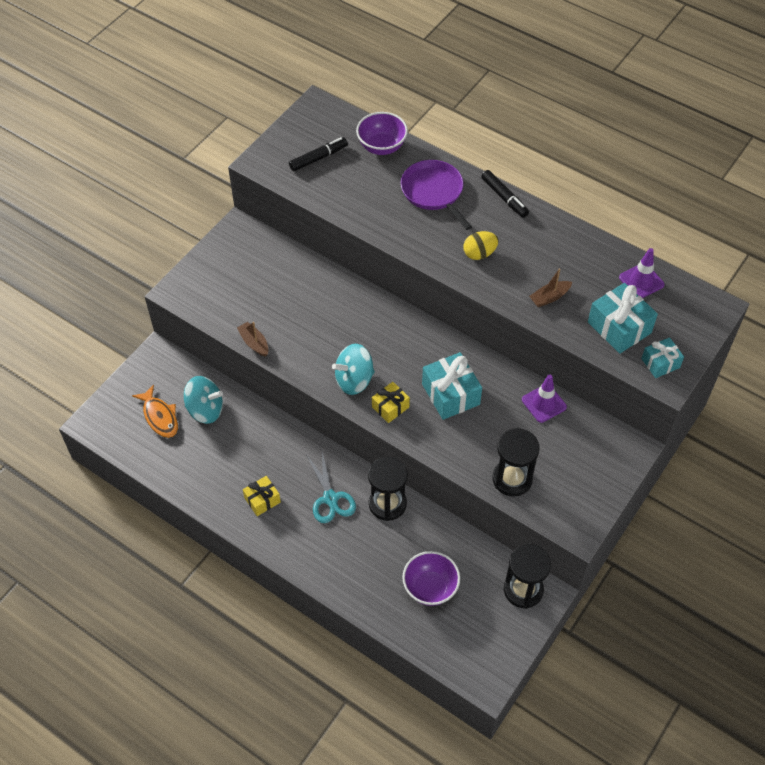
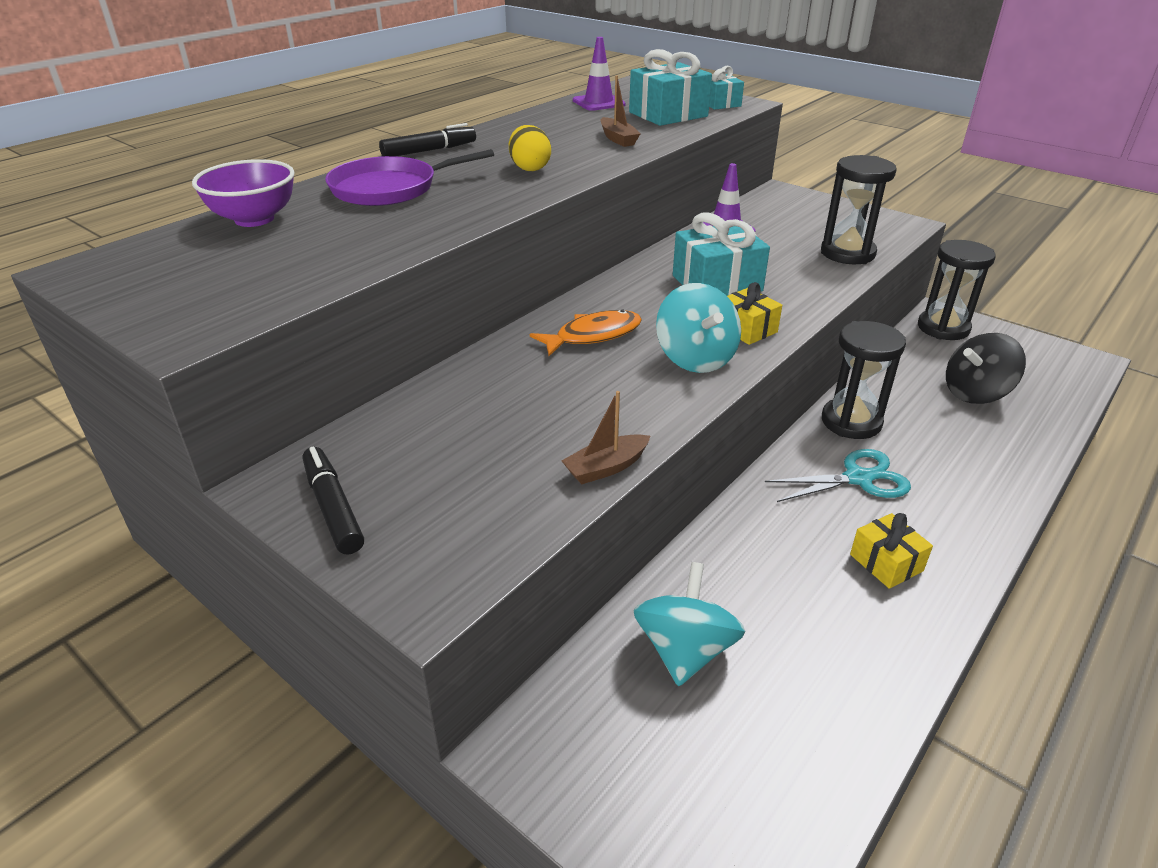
camera: 85 degrees left, 20 degrees down
orange fish [132,385,178,438] -> orange fish moved to [530,309,642,356]
black marker [289,137,348,172] -> black marker moved to [303,446,364,555]
purple bowl [402,551,460,606] -> black spinning top [946,333,1026,404]

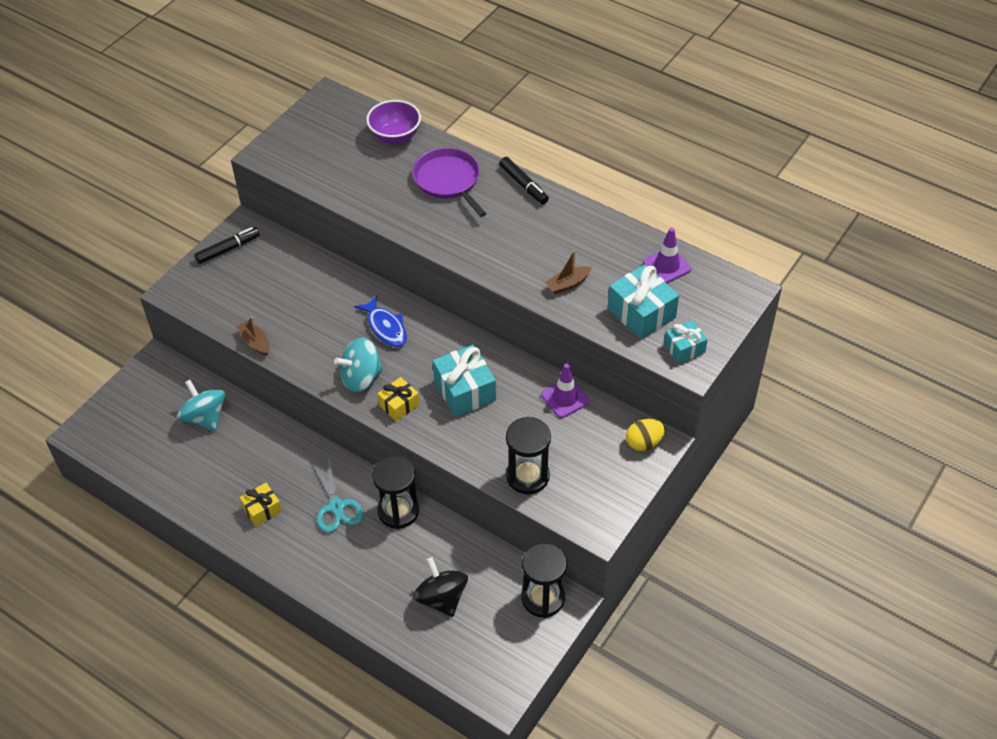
camera: 85 degrees right, 15 degrees up
yellow egg [509,125,551,171] -> yellow egg moved to [626,419,665,451]
orange fish [530,309,642,356] -> blue fish [354,295,407,347]
turquoise spinning top [633,562,746,686] -> turquoise spinning top turned 135 degrees counterclockwise [177,380,225,431]

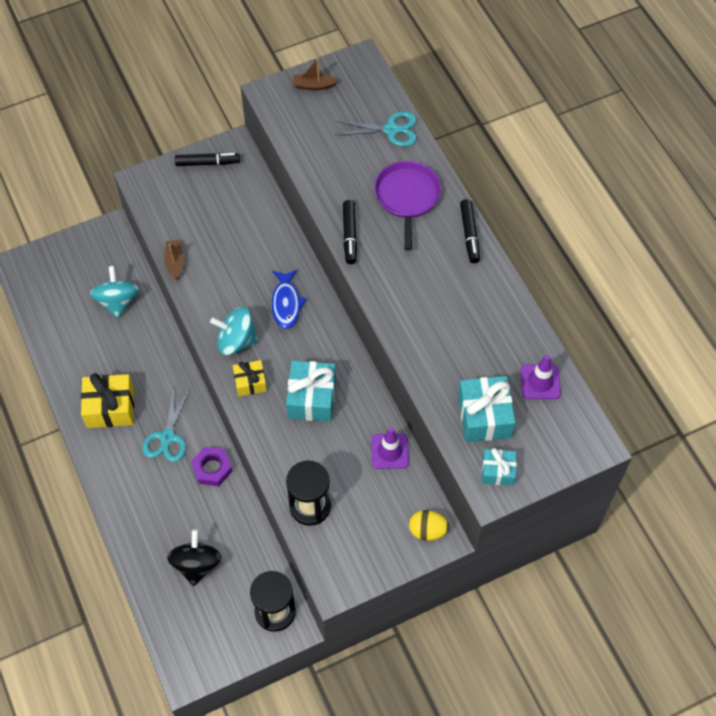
camera: 30 degrees right, 10 degrees up
yellow gift [240,483,282,527] -> yellow gift [81,373,134,428], size x1.67
purple bowl [366,100,421,144] -> turquoise scissors [336,111,416,146]
black hourglass [372,456,419,529] -> purple nut [191,447,233,486]
brown boat [545,250,592,294] -> brown boat moved to [293,58,338,91]
none -> black marker [343,200,357,264]

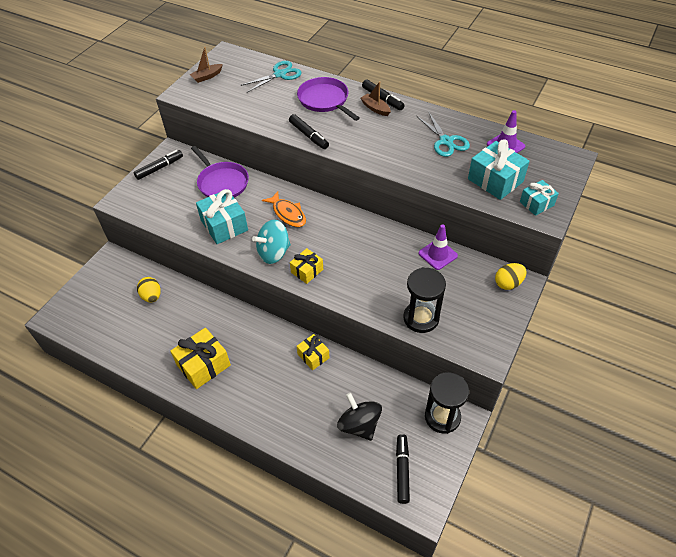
camera: 35 degrees left, 10 degrees down
turquoise spinning top [90,266,139,318] -> yellow egg [137,277,161,302]
turquoise scissors [142,387,190,462] -> turquoise scissors moved to [416,111,470,157]
brown boat [164,240,184,280] -> brown boat moved to [360,81,391,116]
purple nut [191,447,233,486] -> yellow gift [297,334,330,370]
blue fish [271,270,306,329] -> orange fish [262,191,306,227]
turquoise gift [286,361,336,422] -> turquoise gift moved to [196,189,248,244]
none -> purple pan [191,146,249,197]
none -> black marker [396,434,410,504]

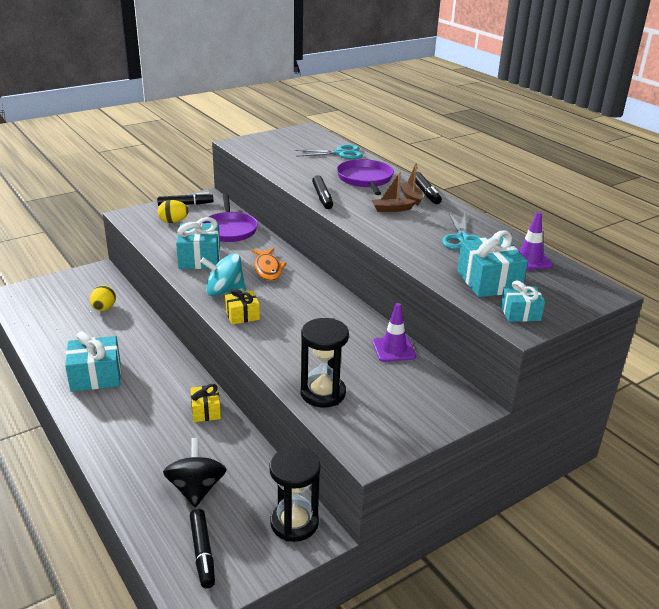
camera: 25 degrees right, 20 degrees down
yellow gift [170,328,231,389] -> turquoise gift [65,331,121,392]
brown boat [190,47,223,83] -> brown boat moved to [372,172,416,212]
black marker [396,434,410,504] -> black marker turned 135 degrees clockwise [190,509,215,588]
yellow egg [495,263,527,290] -> yellow egg moved to [158,200,189,223]

